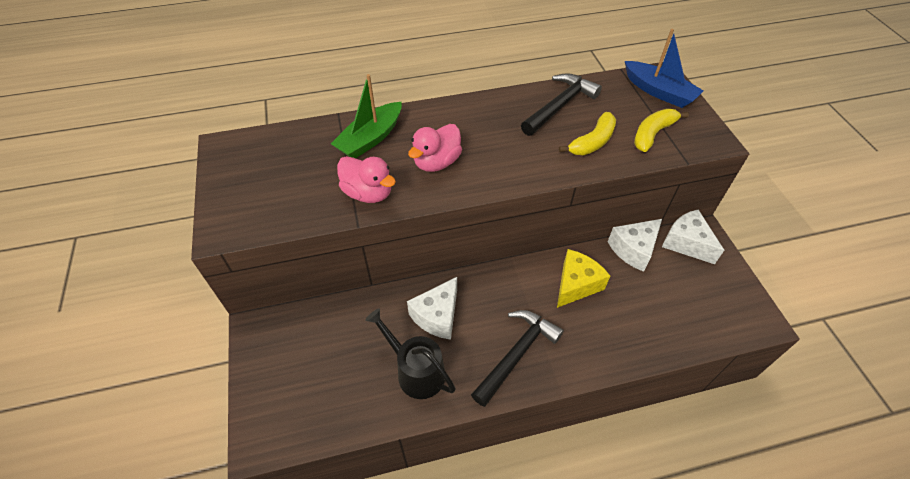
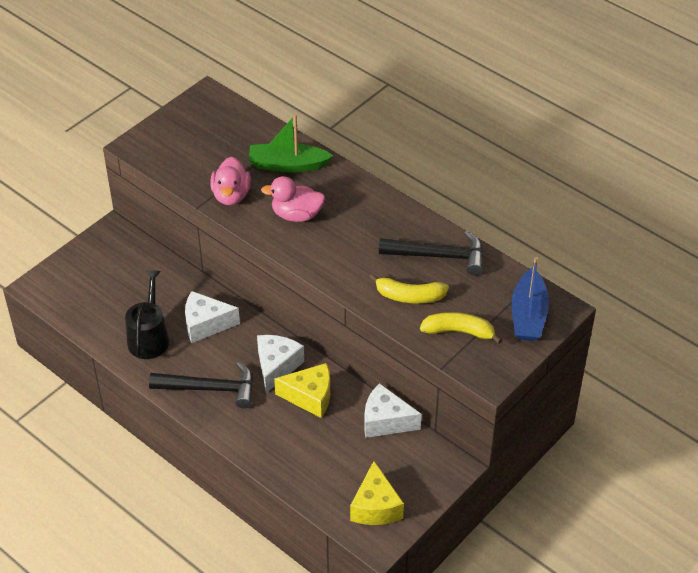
camera: 55 degrees right, 5 degrees down
white cheese [662,209,724,264] -> white cheese moved to [257,335,304,393]
none -> yellow cheese [350,461,404,525]

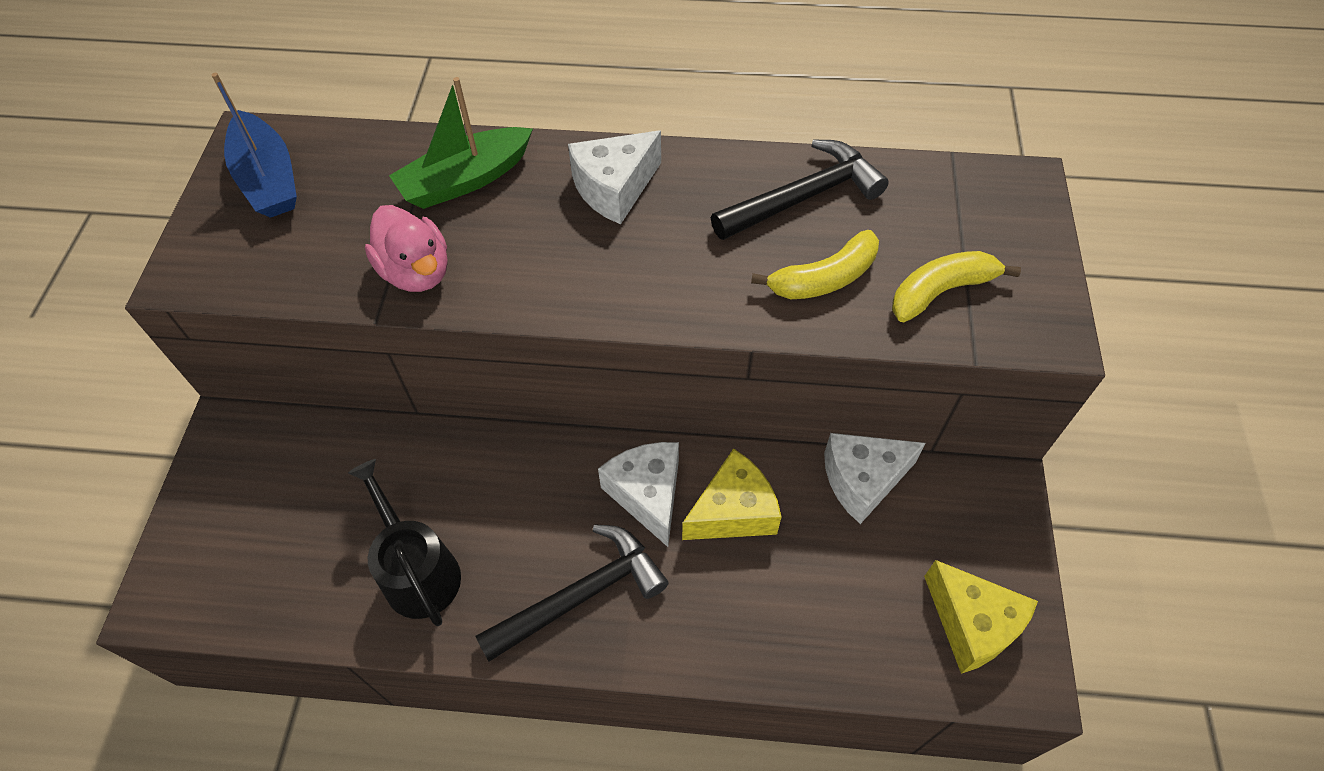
camera: 35 degrees left, 10 degrees up
white cheese [185,291,240,343] -> white cheese moved to [568,131,661,224]
pink duck [261,176,325,222] -> none
blue boat [512,257,549,341] -> blue boat moved to [212,73,297,218]

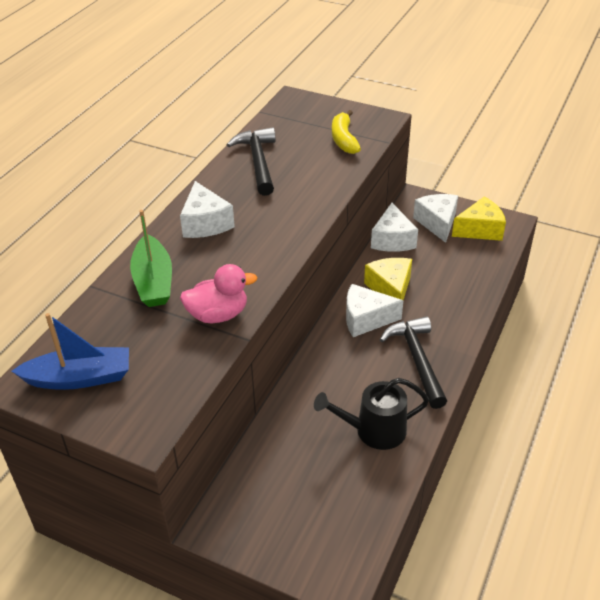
camera: 70 degrees left, 15 degrees down
yellow banana [751,230,879,299] -> none
none -> white cheese [413,194,458,243]

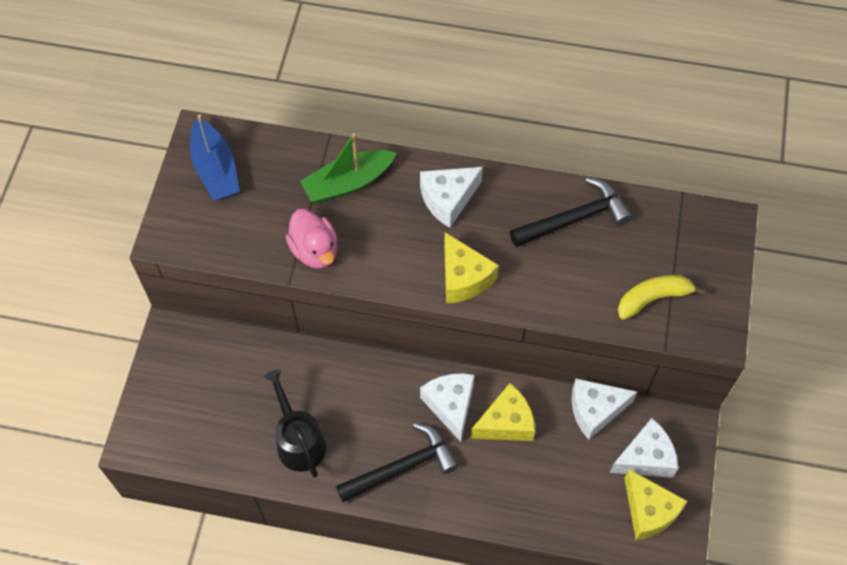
camera: 75 degrees right, 20 degrees up
none -> yellow cheese [444,232,499,304]

